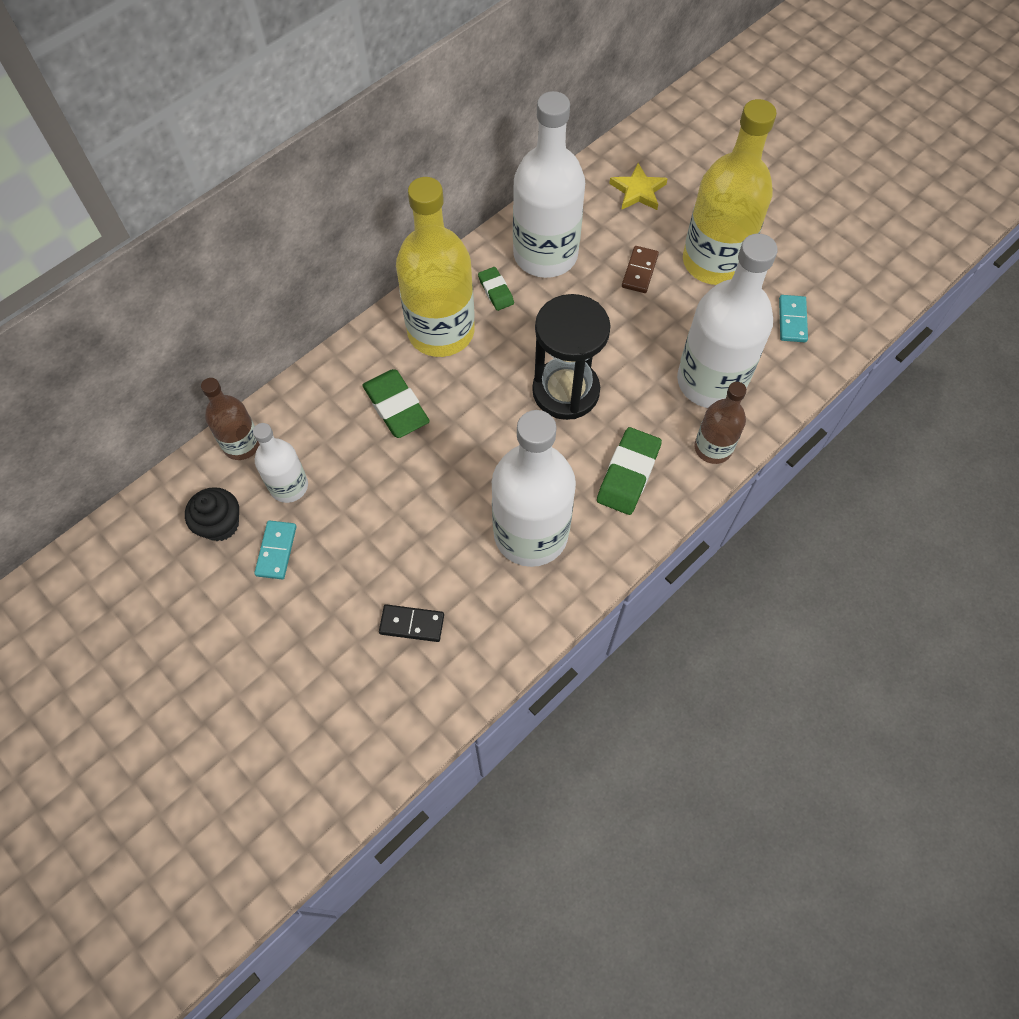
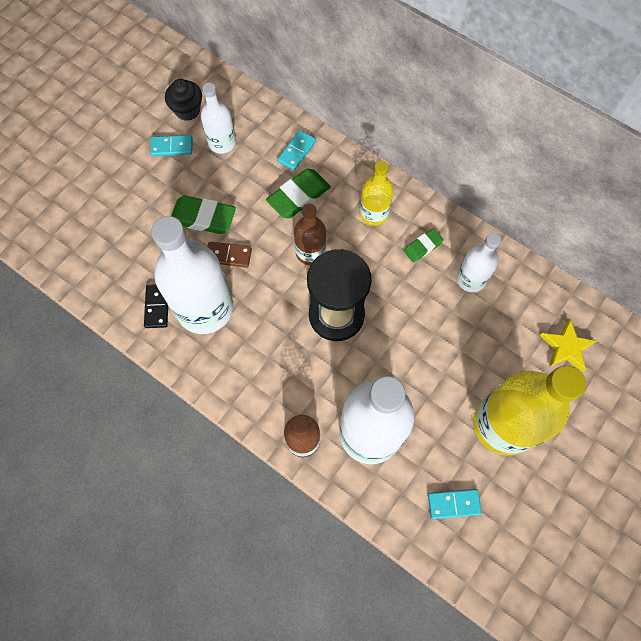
camera: 80 degrees right, 5 degrees up
brown bottle [201,378,260,460] -> brown bottle moved to [294,203,326,265]
black domino [379,604,444,642] -> black domino moved to [144,284,168,328]
yellow bottle [396,177,475,357] -> yellow bottle [360,160,393,226], size x0.54
white bottle [513,91,585,278] -> white bottle [456,233,501,292], size x0.54
green eraser [597,427,662,515] -> green eraser moved to [171,196,236,234]
brown domino [622,246,659,293] -> brown domino moved to [207,242,252,268]
none -> turquoise domino [277,130,316,170]

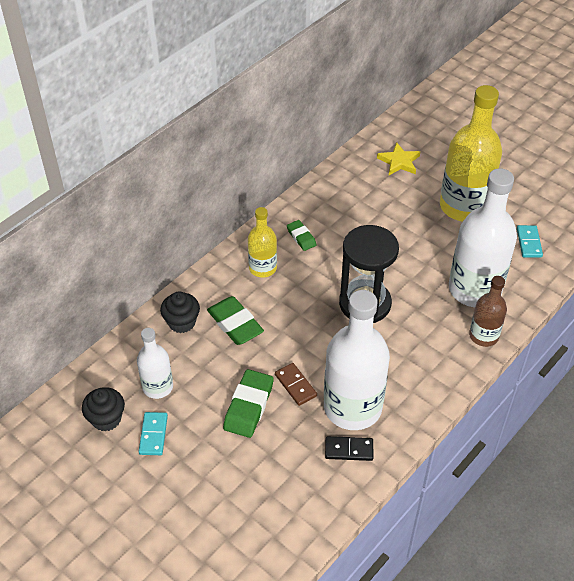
camera: 85 degrees left, 20 degrees down
brown domino [207,242,252,268] -> brown domino turned 45 degrees counterclockwise [275,363,317,406]
turquoise domino [277,130,316,170] -> black cupcake [160,291,200,333]
brown bottle [294,203,326,265] -> none
white bottle [456,233,501,292] -> none

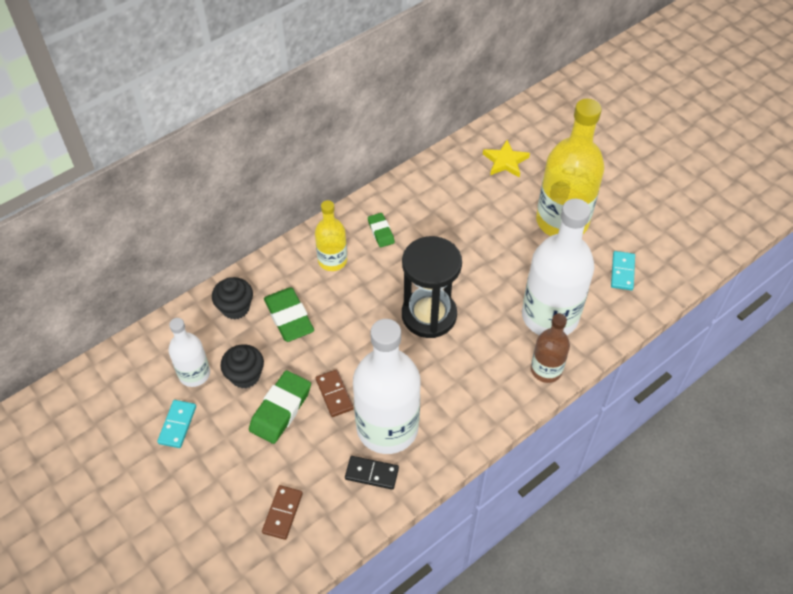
camera: 10 degrees right, 5 degrees up
black cupcake [82,387,125,431] -> black cupcake moved to [220,344,264,389]
none -> brown domino [262,485,303,540]

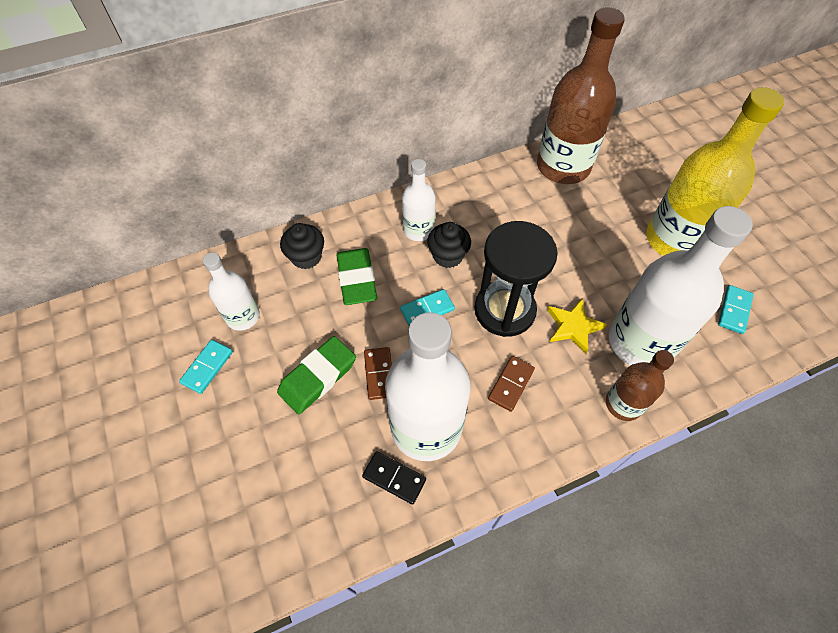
camera: 15 degrees right, 5 degrees up
black cupcake [220,344,264,389] -> black cupcake moved to [427,222,471,268]
brown domino [262,485,303,540] -> brown domino moved to [488,356,535,412]
yellow bottle [315,200,347,271] -> white bottle [402,159,436,241]
green eraser [368,213,395,247] -> none
yellow star [483,140,530,178] -> yellow star moved to [547,298,607,354]
none -> turquoise domino [400,289,455,325]
none -> brown bottle [537,8,625,184]

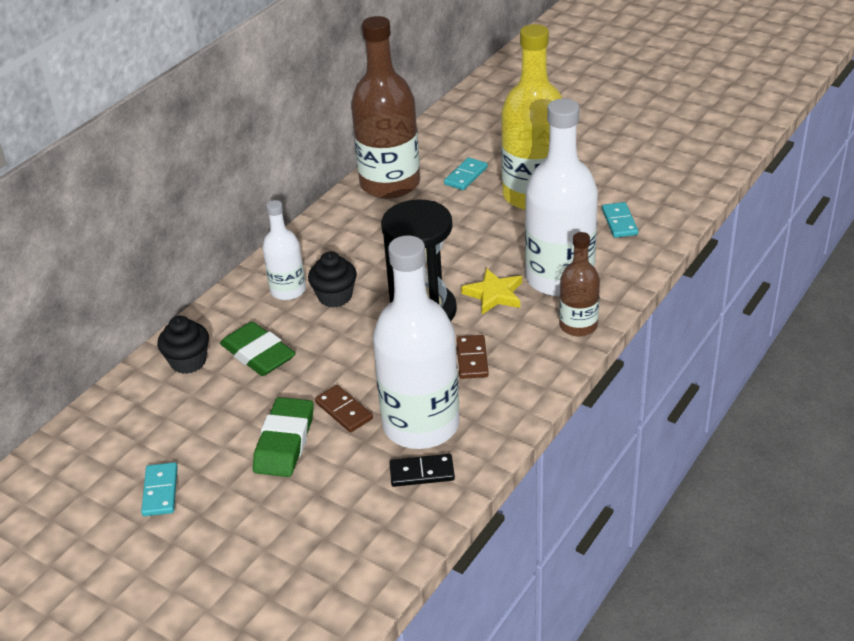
camera: 30 degrees left, 20 degrees down
white bottle [203,253,260,331] -> none
turquoise domino [400,289,455,325] -> turquoise domino moved to [444,157,488,190]

